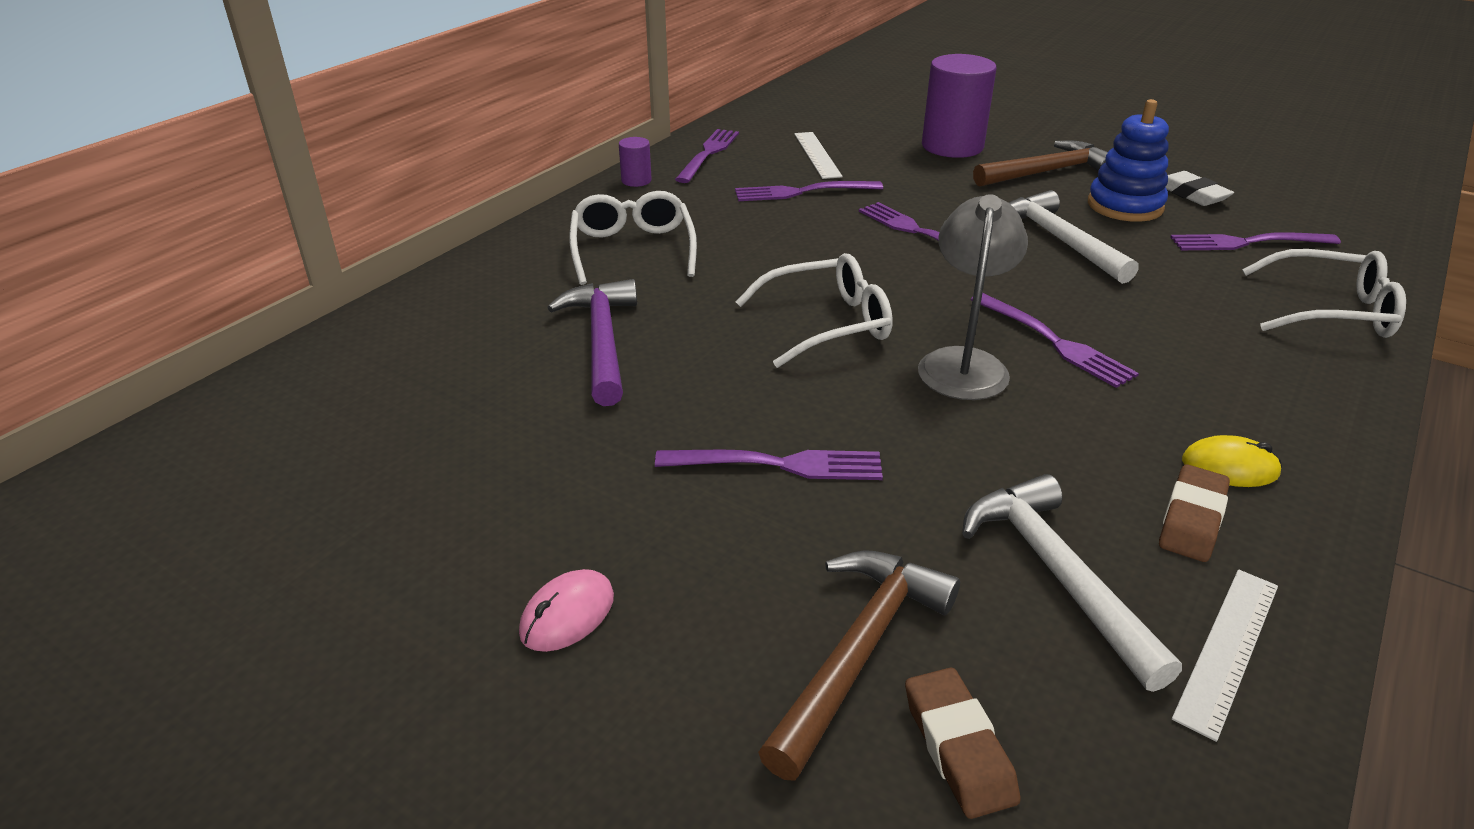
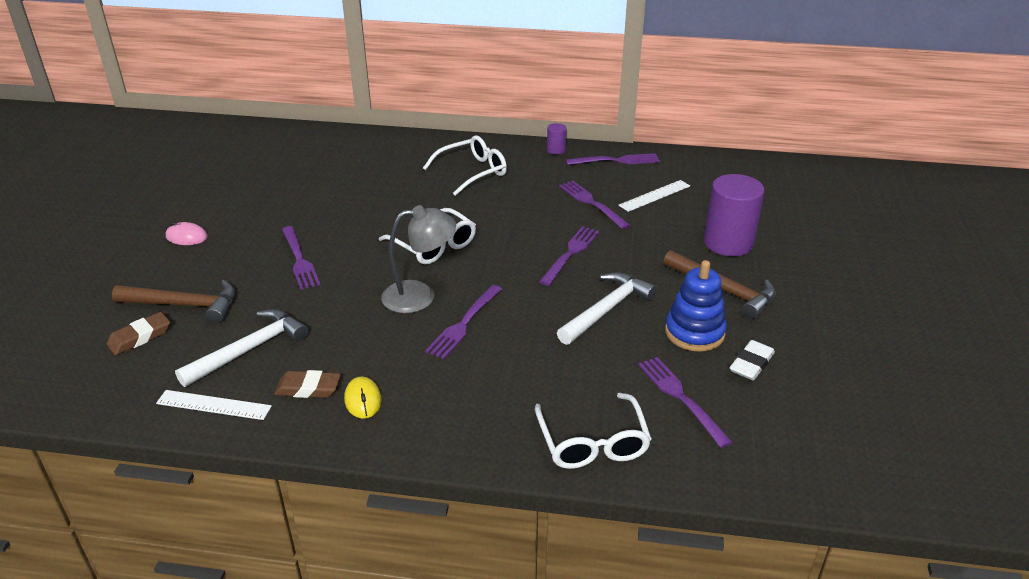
camera: 65 degrees right, 0 degrees up
purple hammer [547,279,637,406] -> none

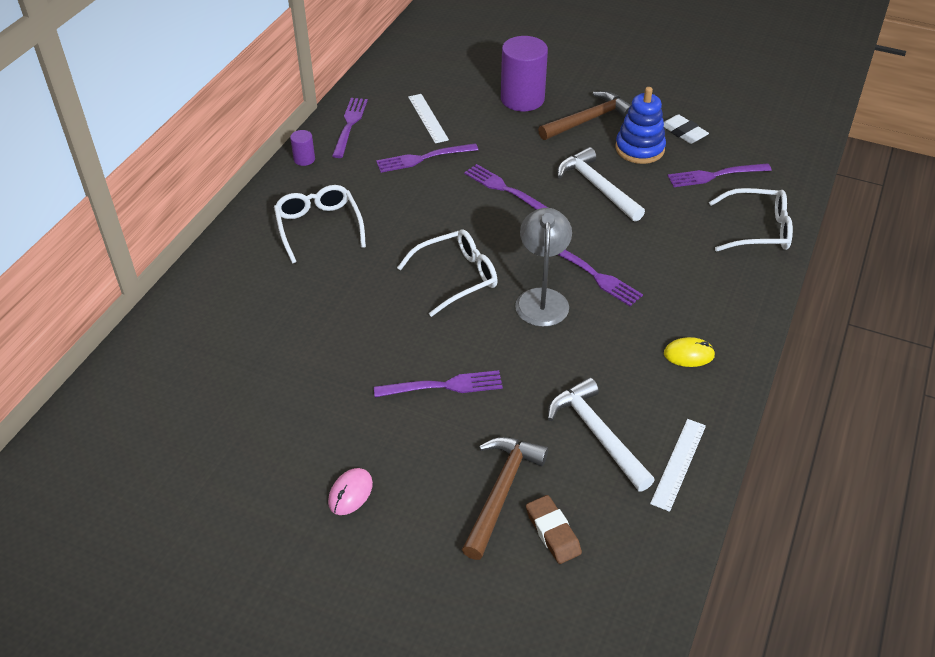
camera: 75 degrees left, 10 degrees up
brown eraser [274,370,341,398] -> none

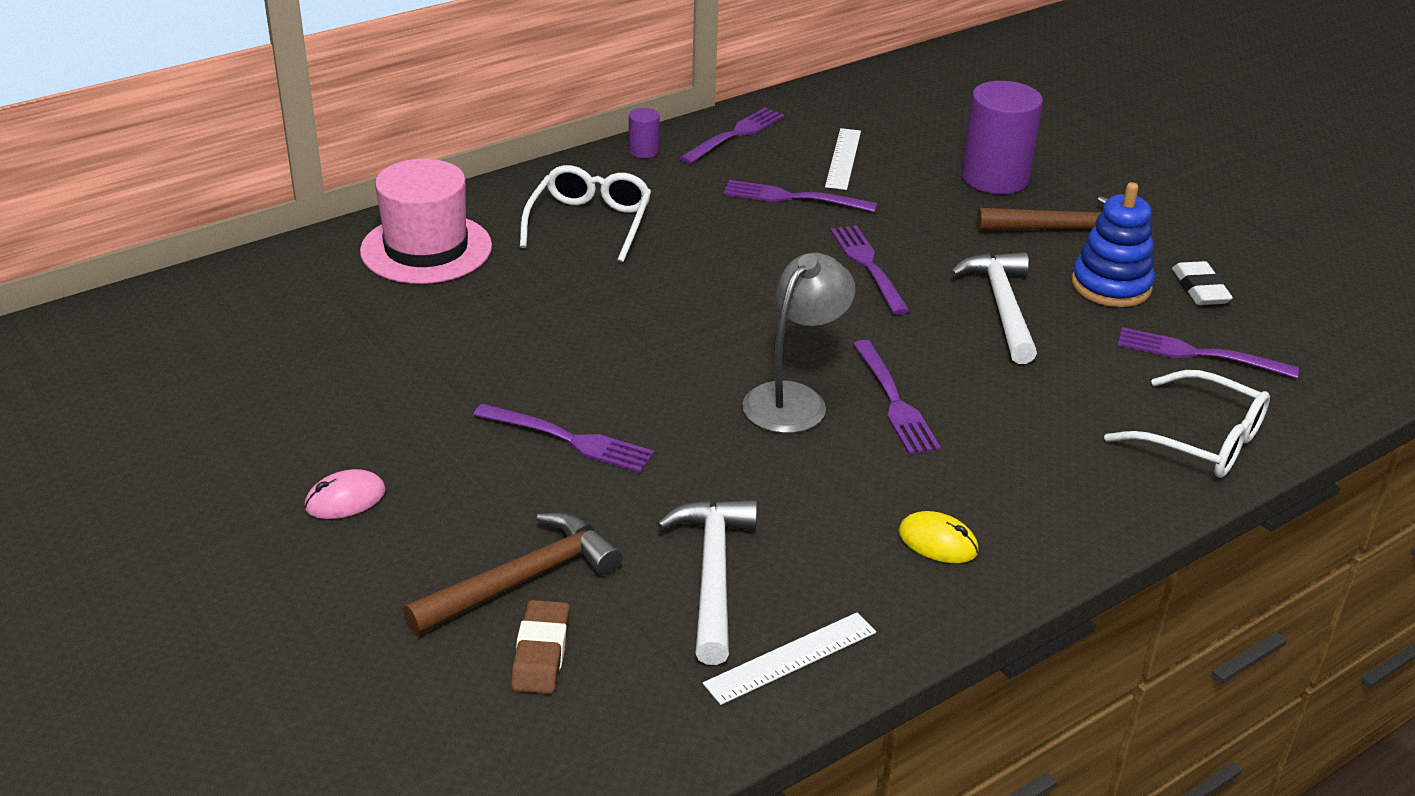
camera: 30 degrees right, 10 degrees down
white glasses [397,229,498,317] -> none
none -> pink hat [360,159,492,284]

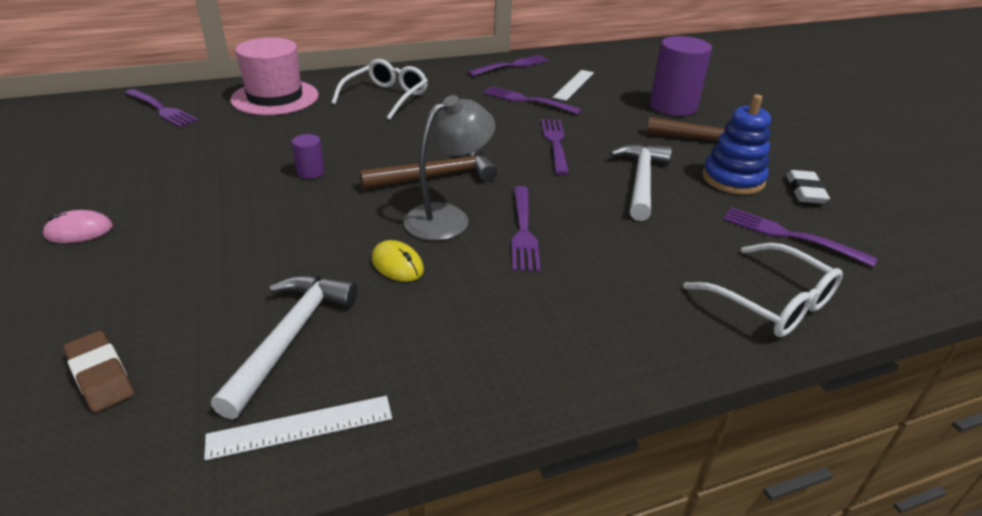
camera: 15 degrees right, 0 degrees up
brown hammer [403,512,622,635] -> brown hammer moved to [359,150,498,190]
purple fork [473,404,655,473] -> purple fork moved to [125,89,198,127]
brown eraser [511,600,570,694] -> brown eraser turned 60 degrees counterclockwise [63,331,134,413]
purple cylinder [629,108,660,158] -> purple cylinder moved to [292,134,325,179]
yellow mouse [898,511,979,563] -> yellow mouse moved to [372,240,424,282]

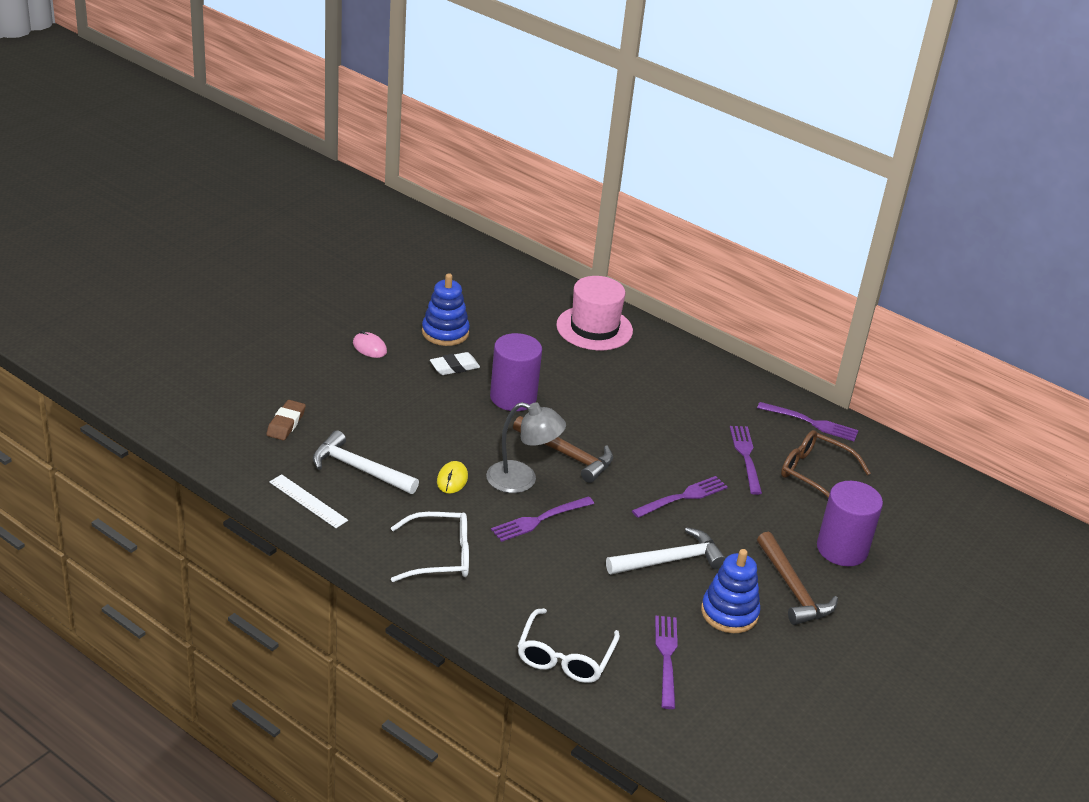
camera: 55 degrees right, 0 degrees up
purple fork [125,89,198,127] -> none
white hammer [211,275,358,419] -> white hammer turned 135 degrees counterclockwise [313,430,419,494]
purple cylinder [292,134,325,179] -> purple cylinder [490,333,542,411], size x2.20
white glasses [331,59,428,120] -> white glasses moved to [391,512,469,582]
white ruler [553,70,594,101] -> brown glasses [781,430,871,498]
white eraser [786,170,830,204] -> white eraser moved to [430,352,480,375]
none -> blue stacking toy [422,273,470,346]

